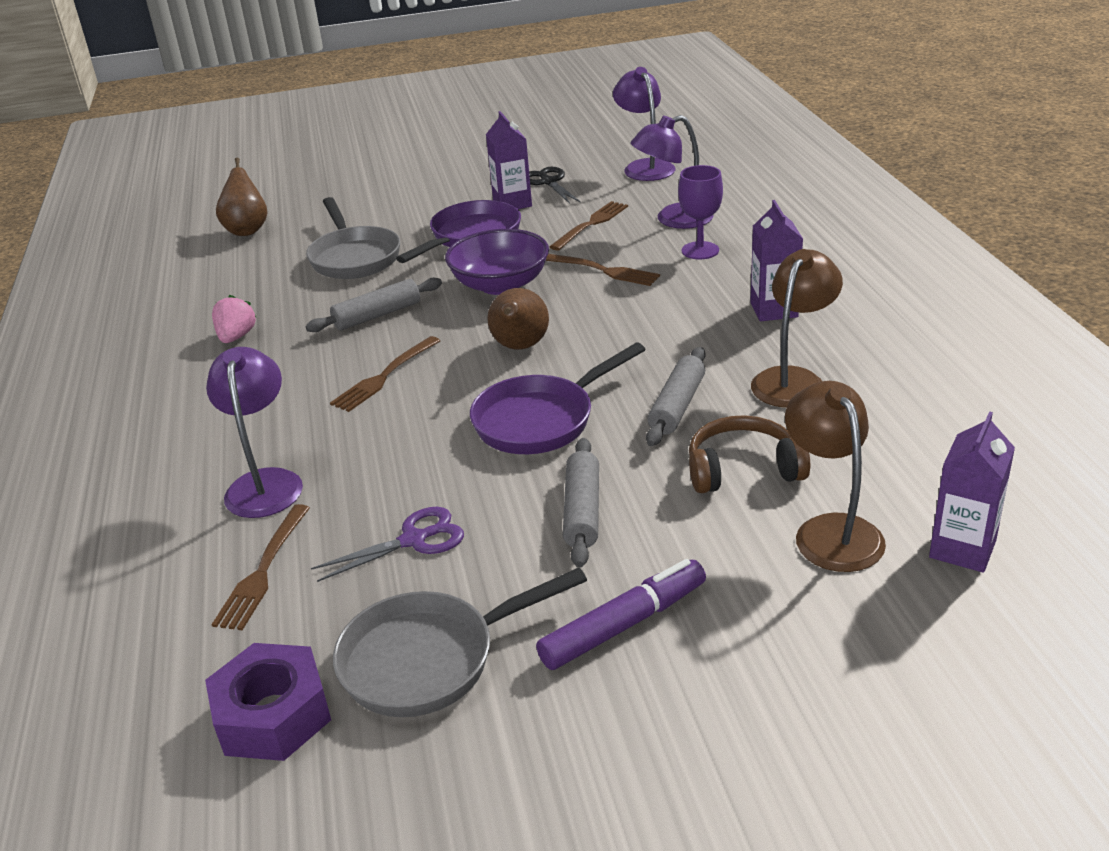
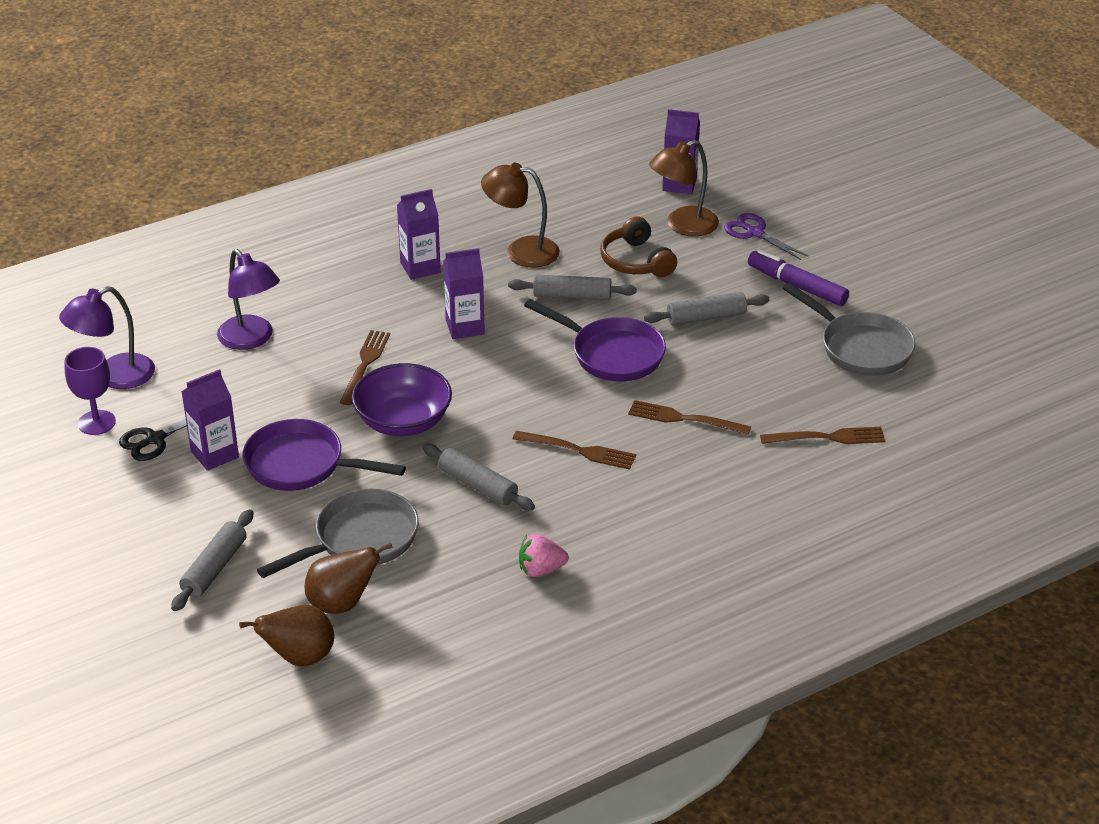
camera: 110 degrees left, 5 degrees up
purple nut [205,643,331,761] -> none
purple lamp [206,347,303,518] -> none
purple scissors [311,507,464,582] -> purple scissors moved to [724,213,809,260]
brown pear [487,288,549,350] -> brown pear moved to [305,542,393,614]
brown fork [550,201,628,251] -> brown fork moved to [628,400,751,435]
purple goblet [678,165,723,259] -> purple goblet moved to [64,347,116,435]
none -> grey rolling pin [171,509,253,611]
none -> purple carton [443,248,485,339]

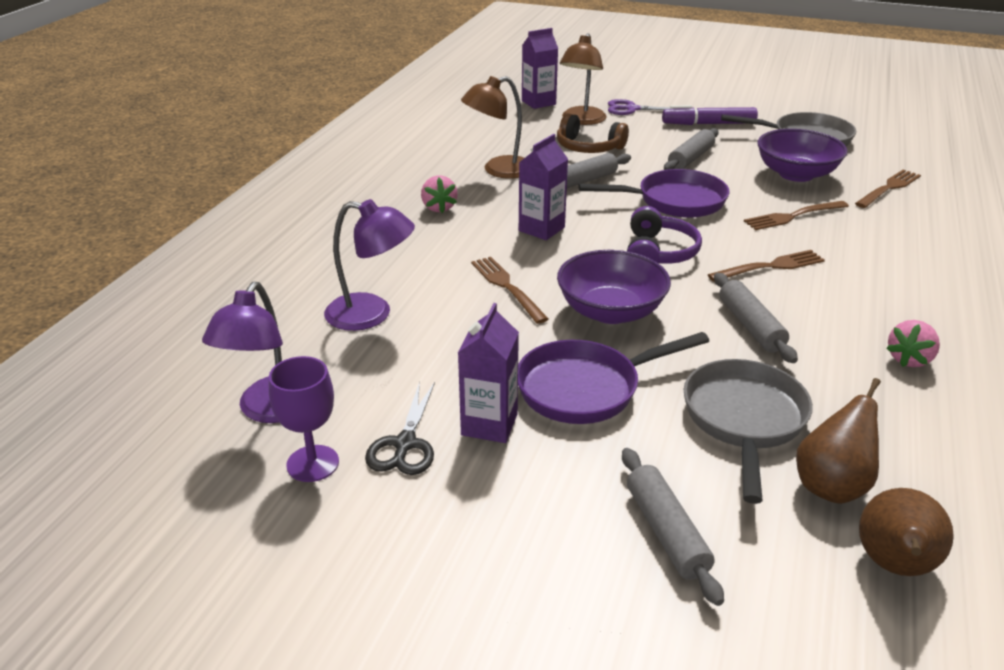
camera: 40 degrees left, 5 degrees down
purple carton [397,189,441,280] -> pink strawberry [421,175,458,213]
grey rolling pin [422,444,535,510] -> grey rolling pin turned 75 degrees clockwise [714,273,798,363]
none -> purple headphones [627,206,702,264]
none -> purple bowl [758,129,848,182]

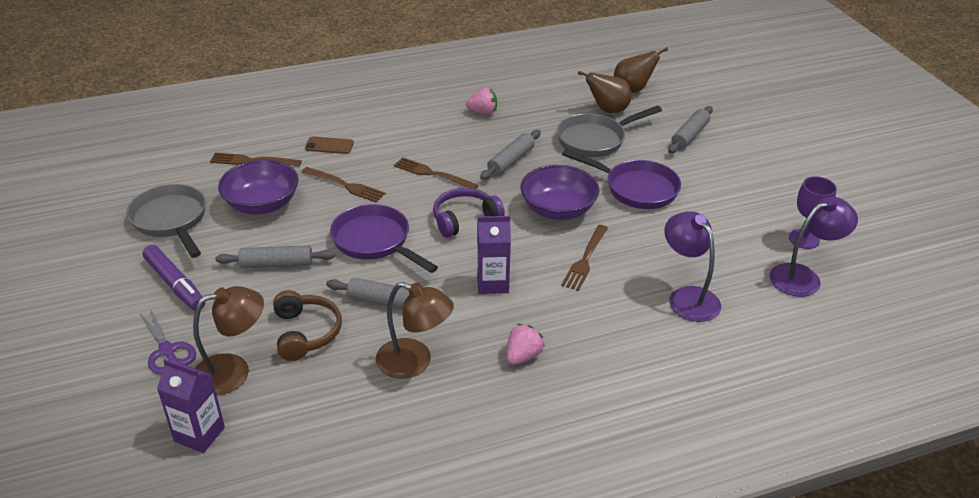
camera: 130 degrees left, 5 degrees up
black scissors [365,382,435,475] -> none
purple carton [458,303,519,443] -> none
none -> brown phone [305,136,354,154]

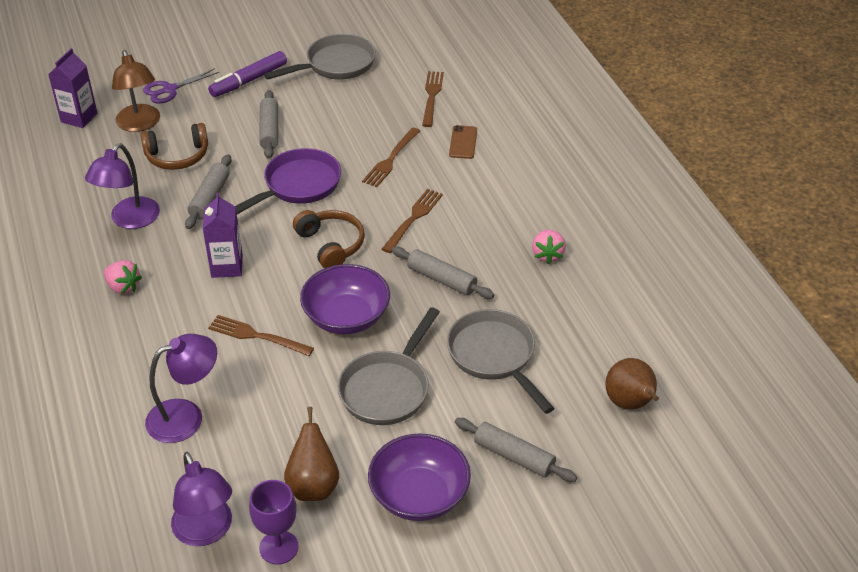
camera: 90 degrees right, 5 degrees up
purple bowl [218,160,299,214] -> purple bowl moved to [368,434,471,521]
brown lamp [376,282,454,379] -> purple lamp [85,143,160,229]
purple headphones [433,188,505,238] -> brown headphones [293,210,365,268]
purple pan [562,149,681,209] -> grey pan [338,307,440,425]
brown pear [578,71,631,113] -> brown pear moved to [284,407,339,501]

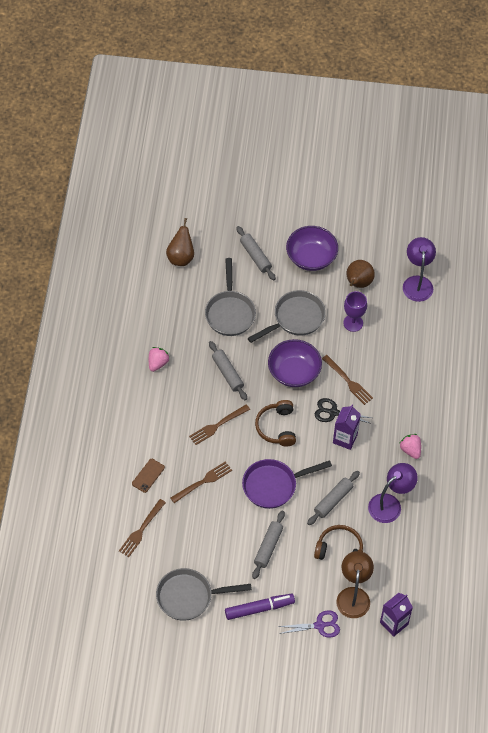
camera: 155 degrees left, 15 degrees up
purple lamp [145,334,217,443] -> none
purple goblet [249,480,299,565] -> purple goblet moved to [343,291,367,332]
none -> black scissors [315,398,372,424]

